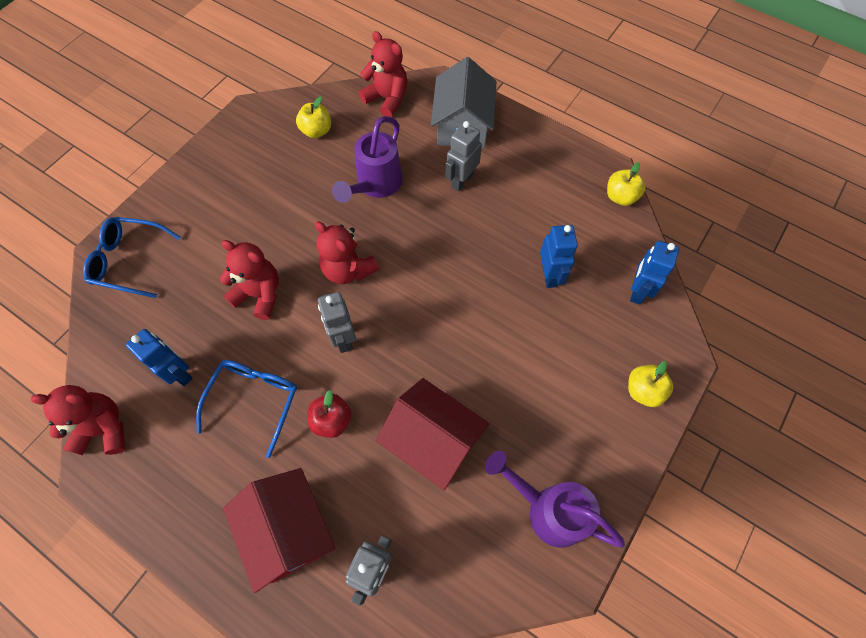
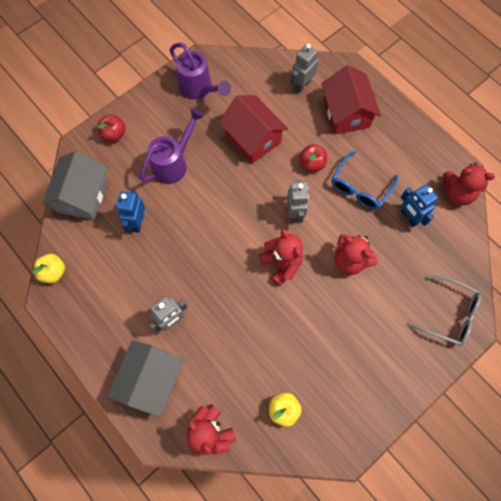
camera: 165 degrees left, 5 degrees up
blue glasses [83,217,181,298] -> grey glasses [409,276,482,346]
purple watering can [332,116,403,203] -> purple watering can moved to [140,108,204,184]
yellow apple [628,361,673,407] -> red apple [98,114,125,142]
blue robot [630,241,679,305] -> grey house [42,151,108,220]

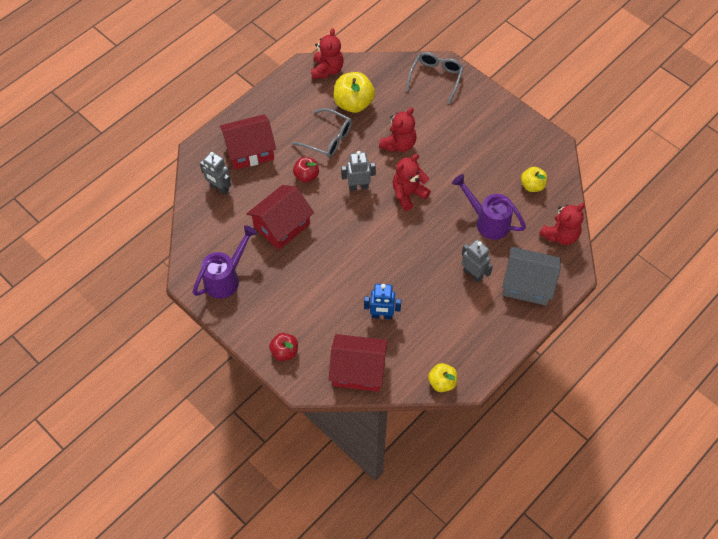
camera: 95 degrees left, 10 degrees down
grey house [42,151,108,220] -> red house [328,334,388,392]
purple watering can [140,108,204,184] -> purple watering can moved to [452,174,526,240]
blue glasses [331,151,398,210] -> grey glasses [292,108,352,158]
blue robot [401,184,438,227] -> yellow apple [334,72,375,113]

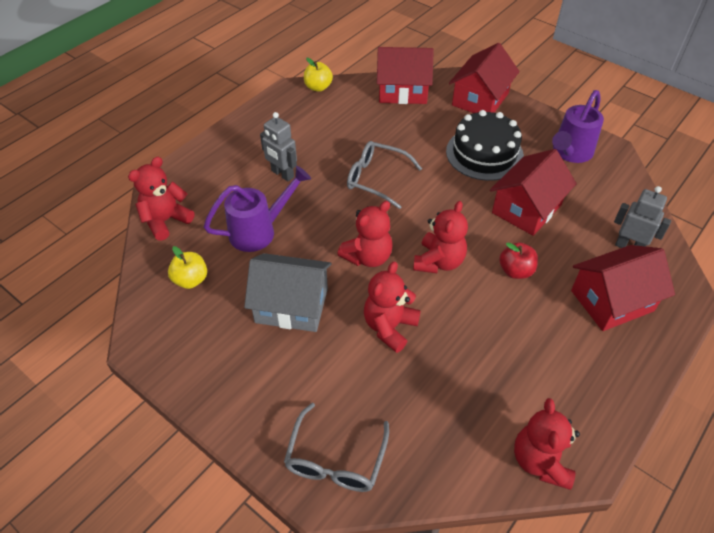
camera: 175 degrees right, 10 degrees down
red apple [269,333,298,361] -> red house [449,43,520,113]
grey glasses [292,108,352,158] -> grey glasses moved to [347,141,422,209]
yellow apple [334,72,375,113] -> none
grey robot [341,151,376,191] -> red teddy bear [413,201,468,273]
blue robot [364,284,401,319] -> none
purple watering can [452,174,526,240] -> purple watering can turned 60 degrees counterclockwise [204,166,311,252]
grey house [502,247,561,306] -> grey house moved to [244,253,332,332]
none -> black cake [446,110,524,181]

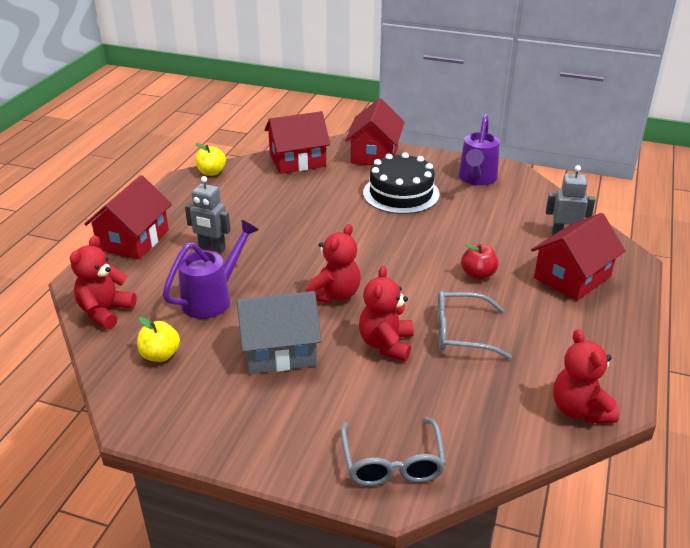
camera: 20 degrees left, 15 degrees down
grey glasses [347,141,422,209] -> grey glasses moved to [437,291,512,359]
red teddy bear [413,201,468,273] -> none
red house [490,149,577,236] -> red house moved to [84,175,172,259]

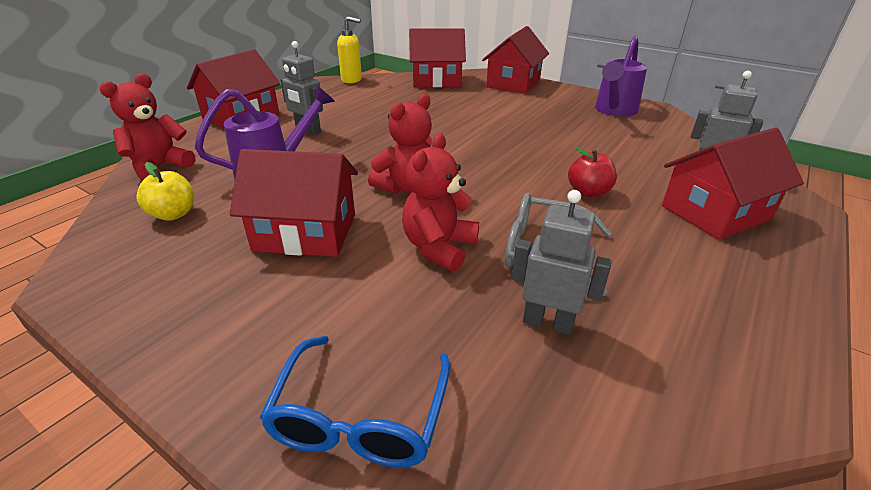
camera: 15 degrees right, 0 degrees up
yellow apple [195,143,226,176] -> yellow soap dispenser [337,16,362,83]
grey house [237,291,322,374] -> red house [230,149,358,257]
grey glasses [341,417,446,486] -> blue glasses [260,336,450,468]
black cake [363,152,440,214] -> none
red teddy bear [553,329,619,423] -> none
none -> grey robot [511,190,612,335]

